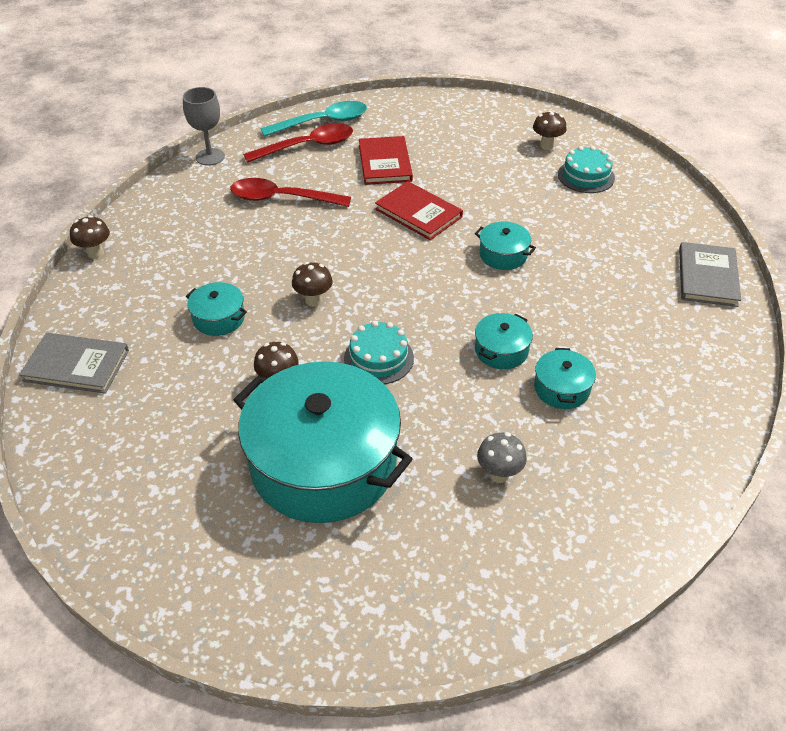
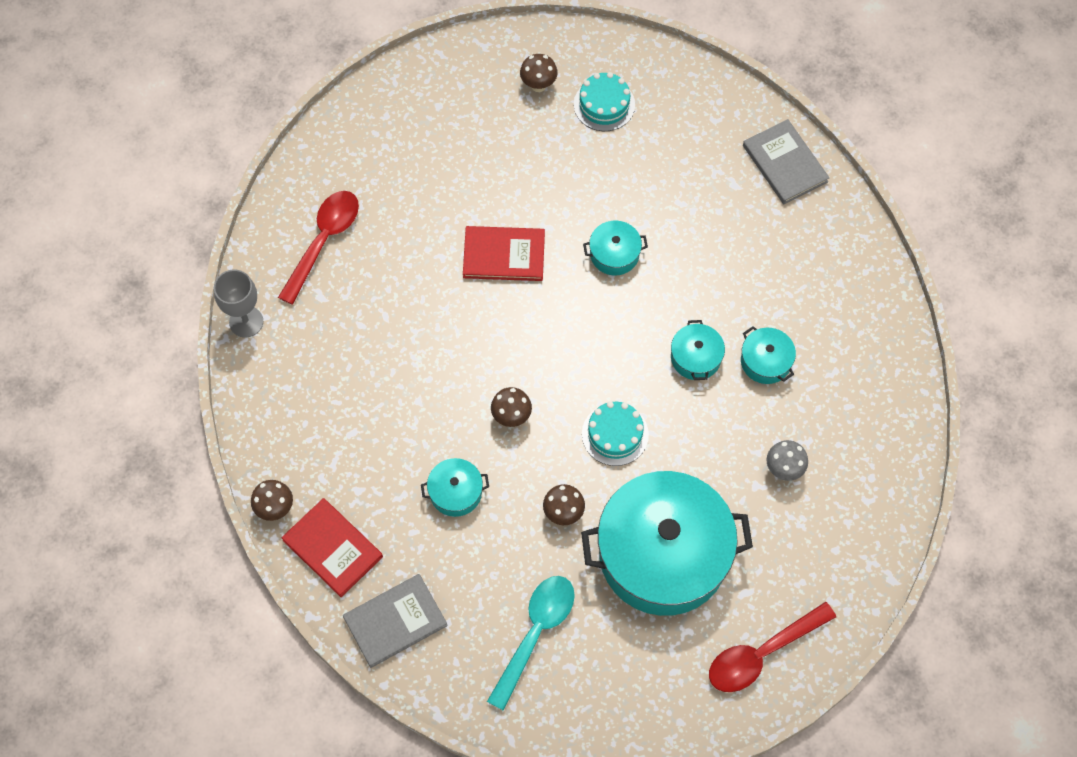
camera: 40 degrees left, 20 degrees up
red spoon [230,178,351,207] -> red spoon moved to [709,602,836,692]
turquoise spoon [261,101,367,137] -> turquoise spoon moved to [487,576,575,711]
red book [359,136,413,185] -> red book moved to [281,498,383,597]

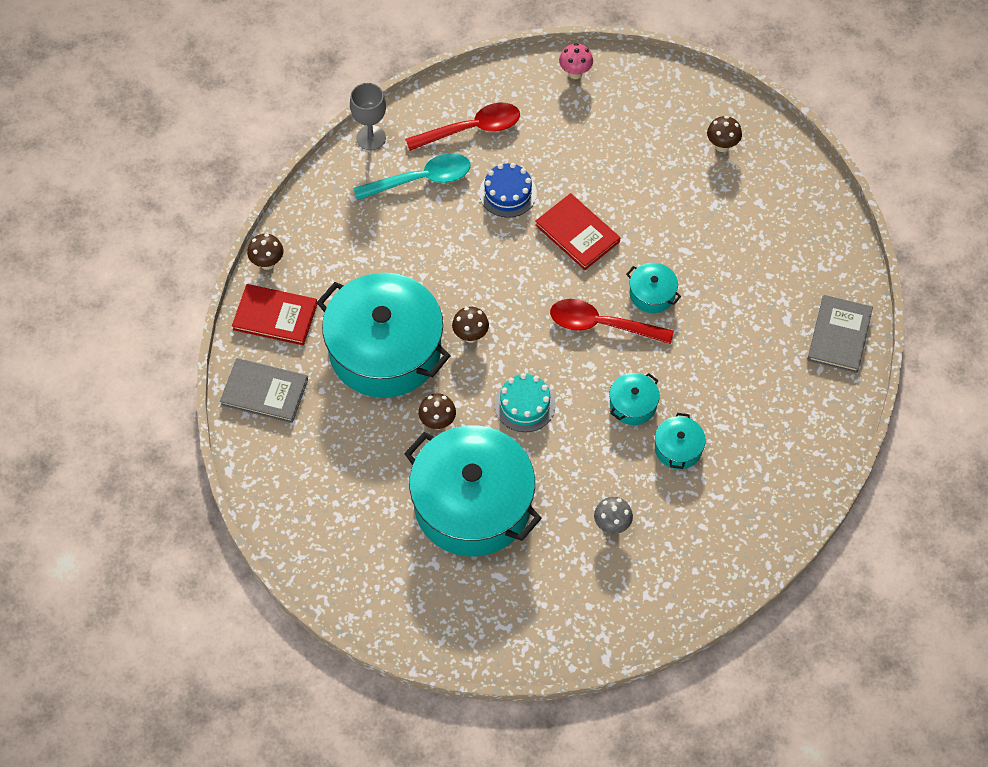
camera: 45 degrees right, 5 degrees down
red book [281,498,383,597] -> red book turned 75 degrees counterclockwise [232,284,317,345]
turquoise pot [421,458,489,517] -> turquoise pot [317,273,451,398], size x2.42
turquoise spoon [487,576,575,711] -> turquoise spoon moved to [353,153,471,200]
turquoise cake [574,72,635,131] -> none
red spoon [709,602,836,692] -> red spoon moved to [550,299,674,344]
none -> blue cake [479,163,537,218]
none -> pink mushroom [559,43,593,79]

